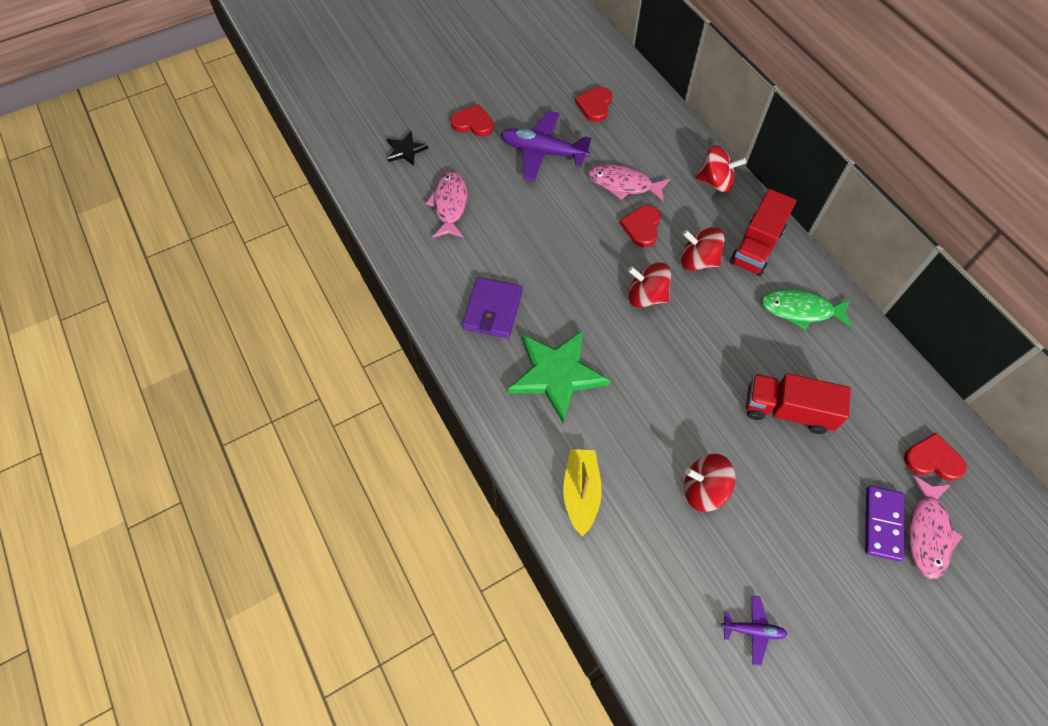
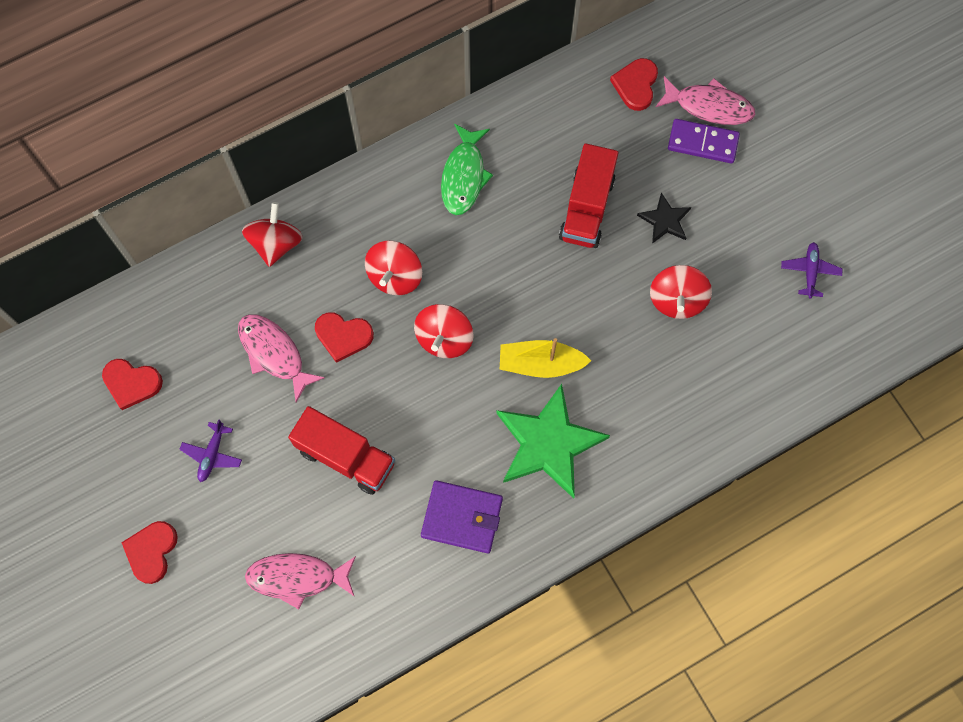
camera: 90 degrees left, 10 degrees up
black star [387,132,428,166] -> black star moved to [637,192,691,244]
purple plane [501,111,591,181] -> purple plane [180,419,242,482], size x0.51
yellow boat [563,449,602,536] -> yellow boat moved to [500,338,591,378]
pink fish [588,164,670,202] -> pink fish turned 120 degrees clockwise [238,314,325,402]
red truck [729,189,797,276] -> red truck moved to [288,406,395,495]

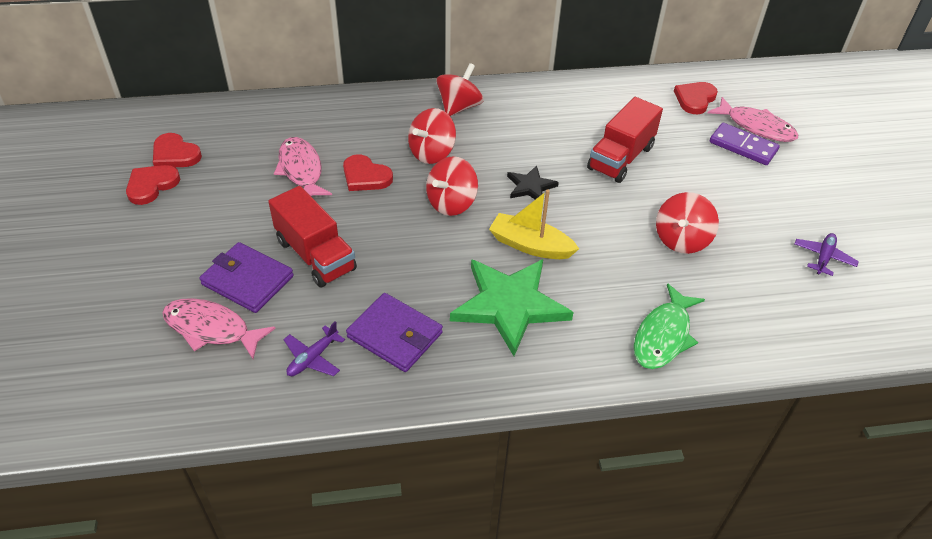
camera: 20 degrees right, 25 degrees down
red heart [121,521,178,584] -> red heart moved to [126,165,180,205]
purple plane [180,419,242,482] -> purple plane moved to [283,321,345,376]
red spinning top [242,202,303,267] -> red spinning top moved to [436,63,484,116]
green fish [441,124,493,215] -> green fish moved to [634,283,705,369]
black star [637,192,691,244] -> black star moved to [507,166,559,199]
none -> purple wallet [199,242,294,313]

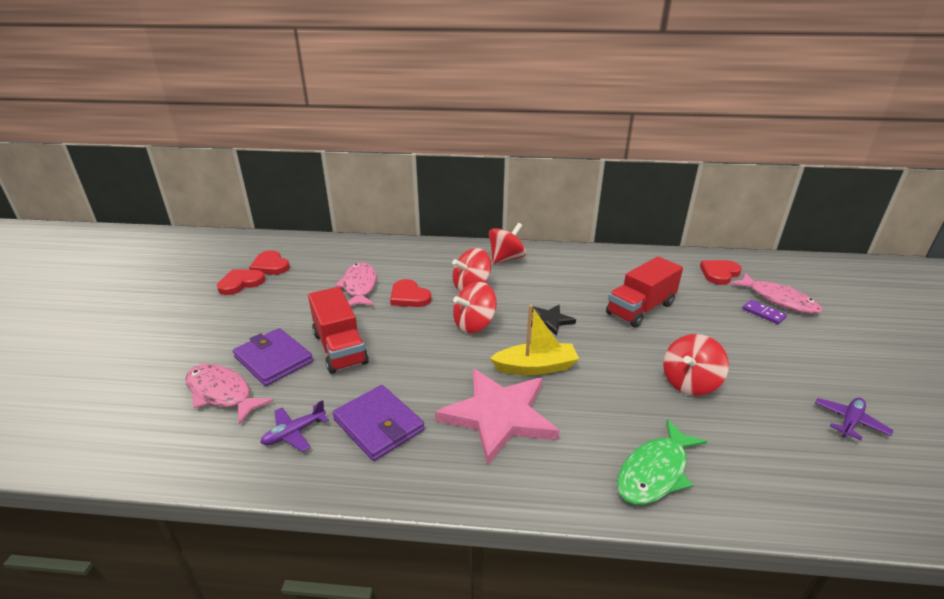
camera: 15 degrees right, 15 degrees down
green star [450,259,574,356] -> pink star [435,369,560,465]
yellow boat [489,190,579,259] -> yellow boat turned 135 degrees clockwise [490,305,579,375]
purple domino [709,123,780,165] -> purple domino [742,300,787,324], size x0.62

